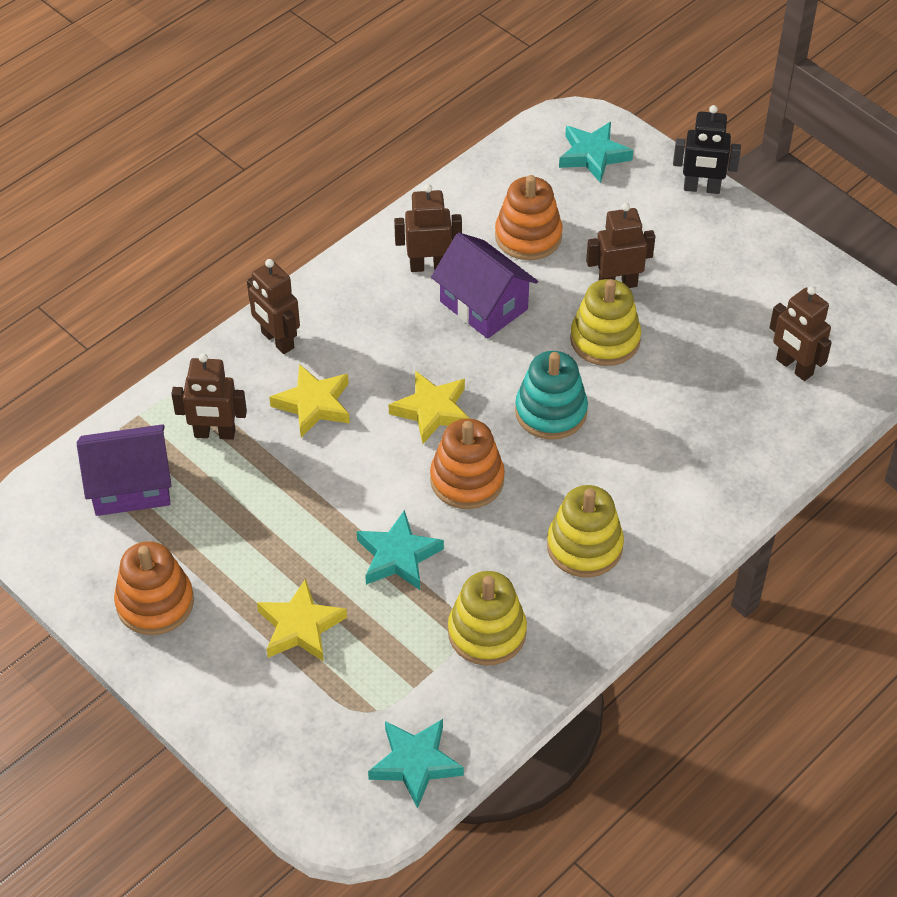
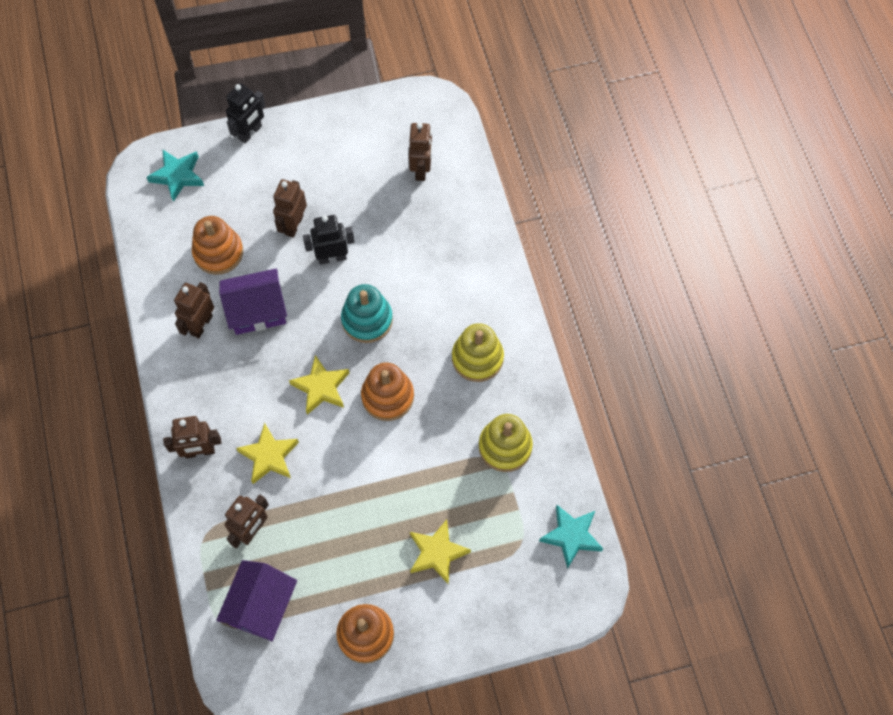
camera: 60 degrees left, 15 degrees up
turquoise star [357,510,444,590] -> none
yellow stacking toy [570,279,641,366] -> black robot [303,215,355,265]
brown robot [769,286,832,381] -> brown robot turned 75 degrees counterclockwise [409,123,432,181]

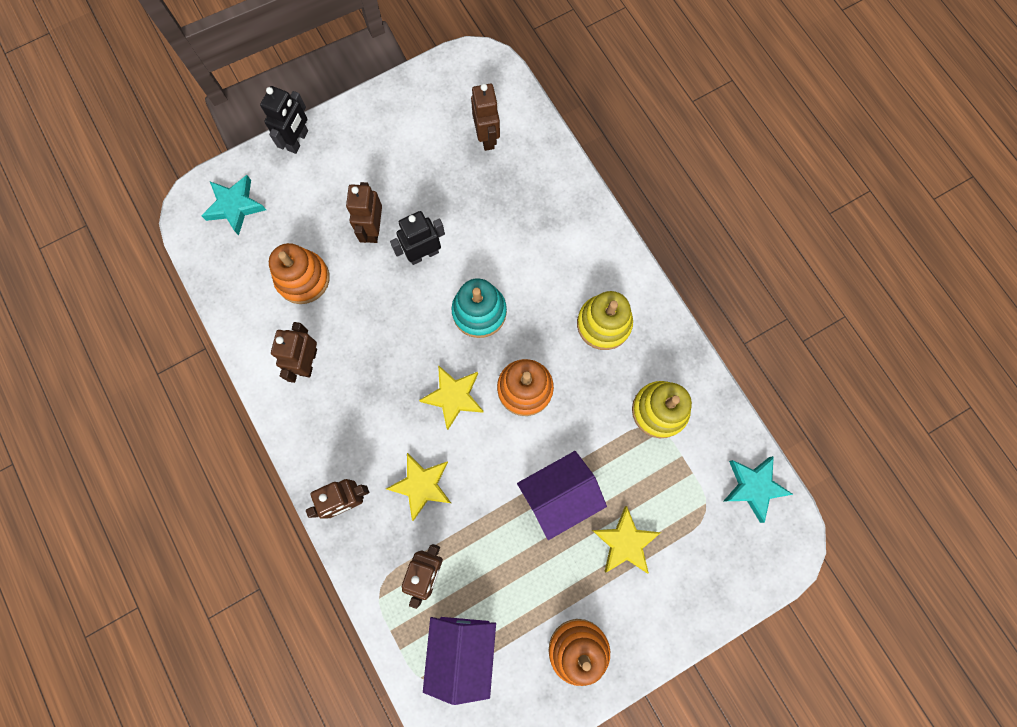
camera: 15 degrees left, 10 degrees up
purple house [219,268,287,335] -> purple house moved to [517,451,607,540]

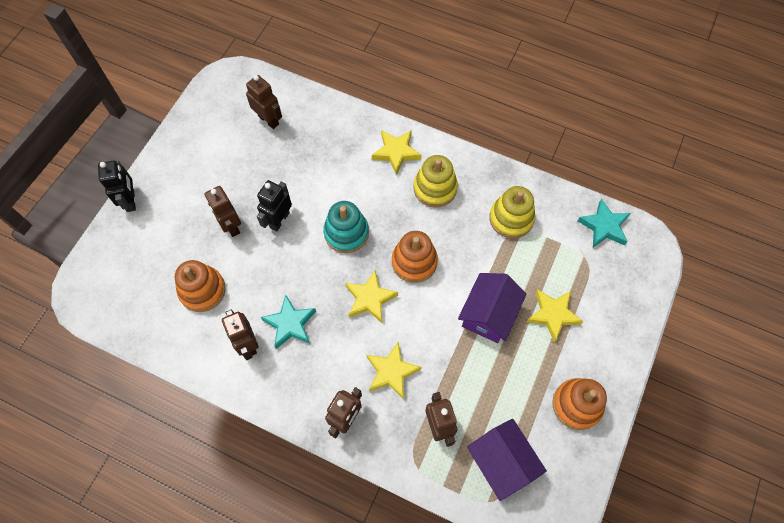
camera: 35 degrees left, 10 degrees down
turquoise star [202,175,266,235] -> turquoise star moved to [261,295,316,349]
none -> yellow star [372,130,421,175]

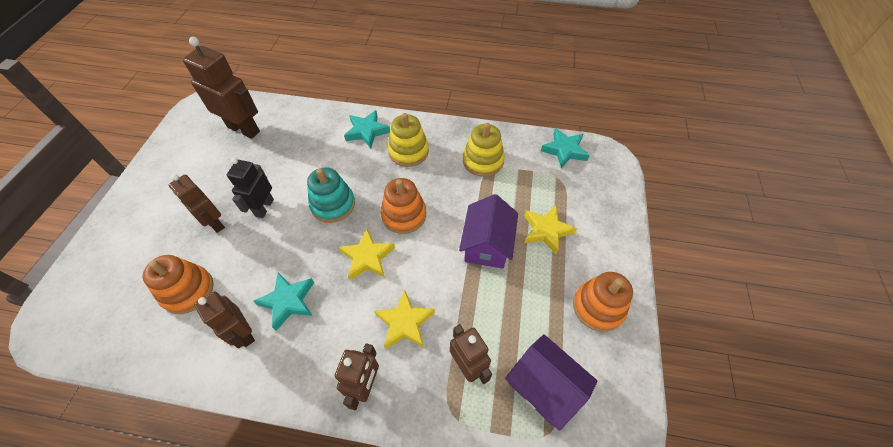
camera: 15 degrees left, 10 degrees down
black robot [98,161,136,212] -> none
brown robot [246,75,282,129] -> brown robot [183,37,260,139], size x1.56
yellow star [372,130,421,175] -> turquoise star [344,110,390,148]

